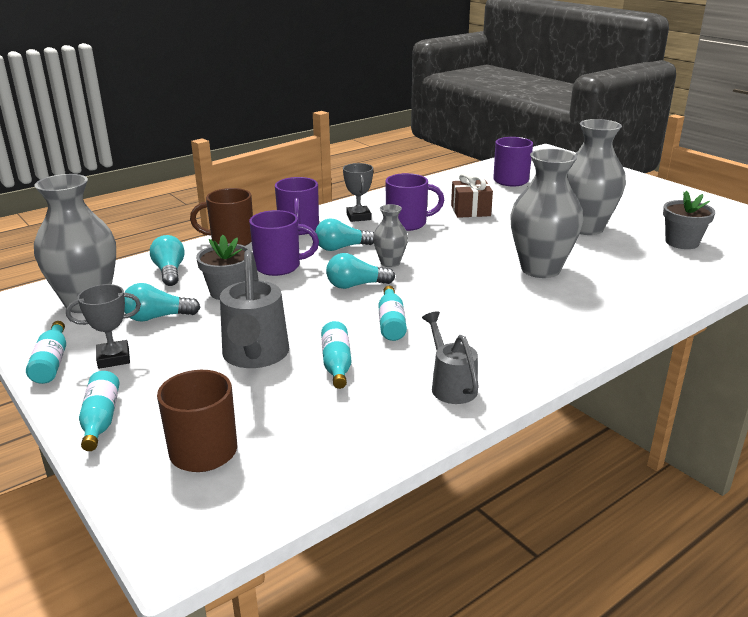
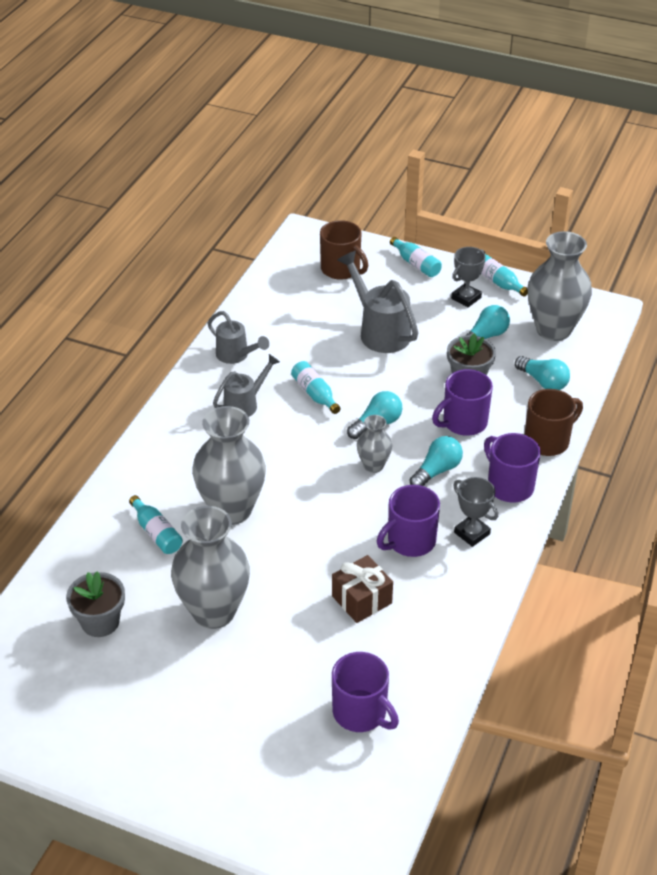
camera: 150 degrees right, 15 degrees up
turquoise bottle [321,321,351,389] -> turquoise bottle moved to [129,495,183,554]
none -> grey watering can [213,354,280,417]

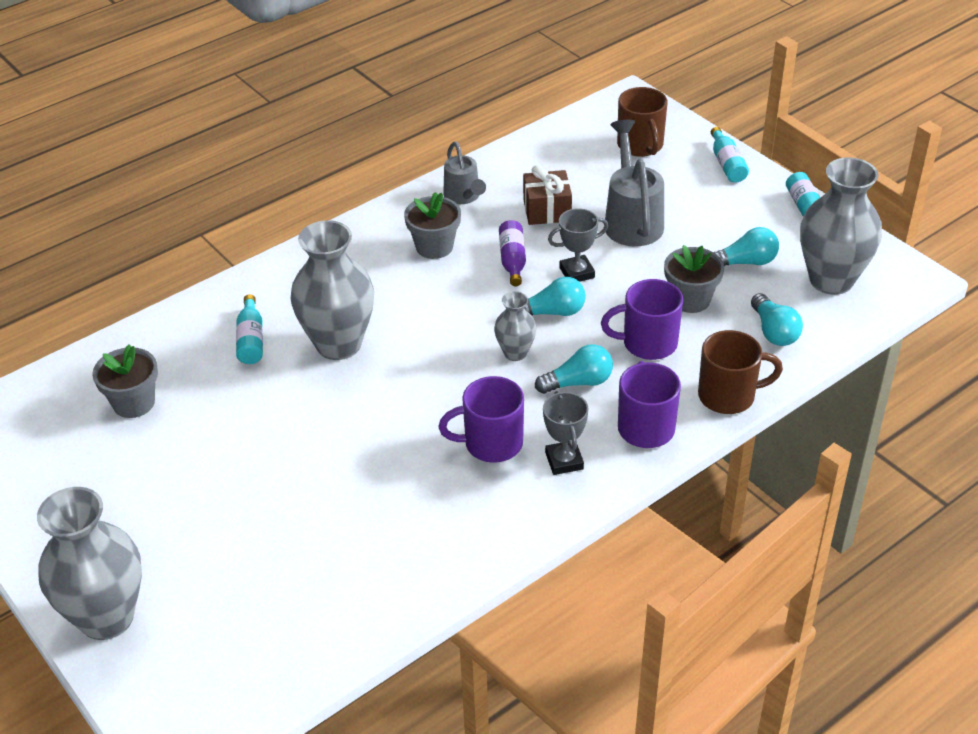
camera: 30 degrees right, 0 degrees up
grey vase [171,506,250,629] -> grey vase moved to [37,487,142,640]
grey watering can [213,354,280,417] -> grey flower pot [404,192,461,259]
turquoise bottle [291,361,341,414] -> purple bottle [499,220,526,286]
brown gift [332,555,393,623] -> brown gift moved to [523,165,572,225]
purple mug [332,652,399,732] -> none
grey trophy [451,247,486,307] -> grey trophy moved to [548,208,608,282]

